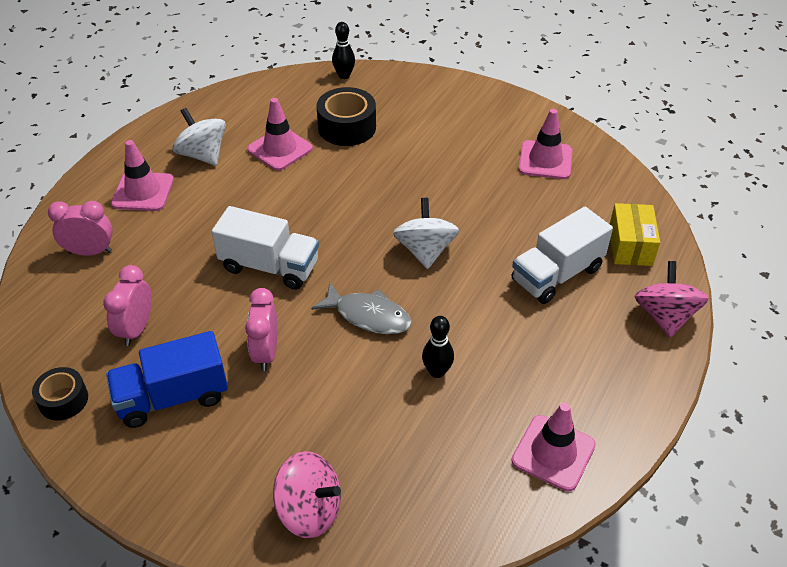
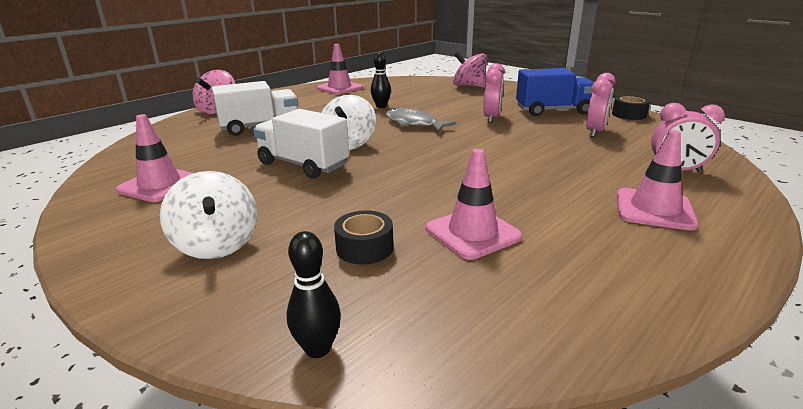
camera: 165 degrees left, 20 degrees down
white spinning top [173,108,226,165] -> white spinning top moved to [160,171,257,259]
white truck [212,206,319,290] -> white truck moved to [253,109,349,179]
black tape [316,87,376,146] -> black tape [334,210,393,265], size x0.62
yellow box [610,203,660,266] -> none

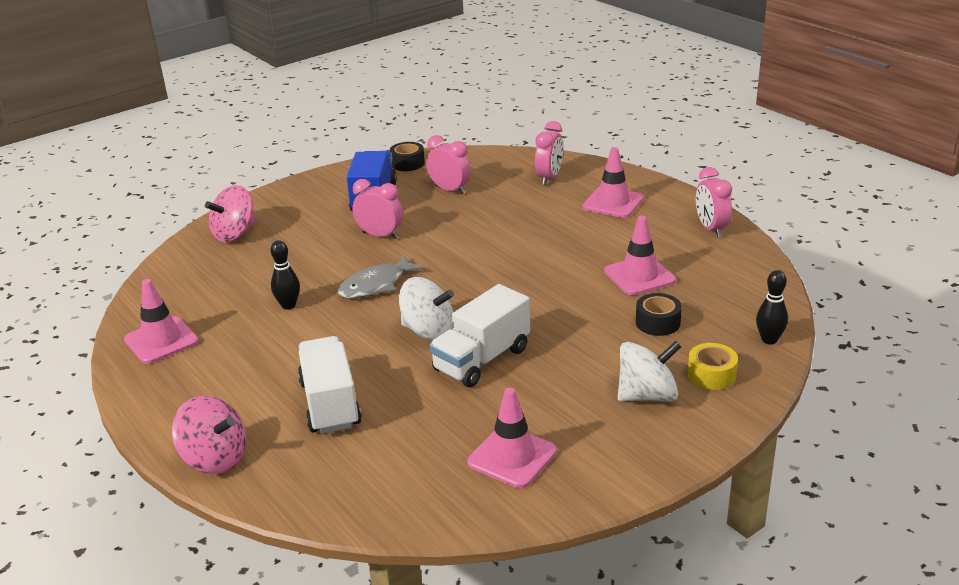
camera: 80 degrees left, 5 degrees up
none -> yellow tape [688,343,738,390]
none -> pink clock [696,167,732,237]

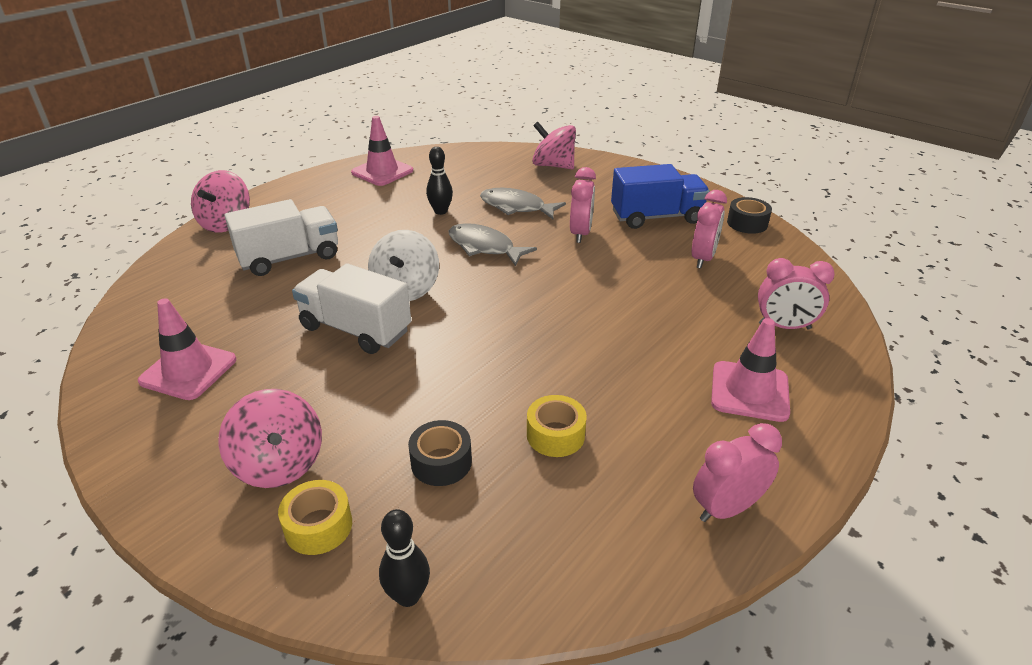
camera: 75 degrees right, 5 degrees up
pink traffic cone [604,216,676,295] -> yellow tape [527,395,587,457]
white spinning top [618,341,681,402] -> pink spinning top [219,389,322,488]
none -> grey fish [480,188,566,219]

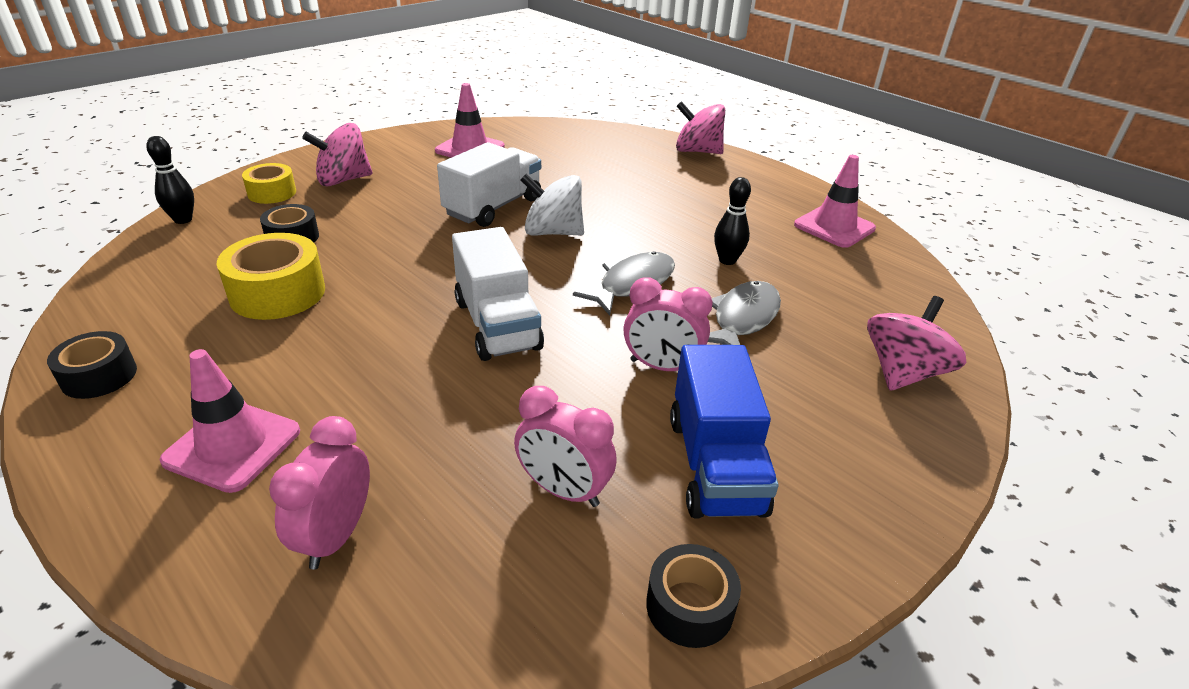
camera: 95 degrees right, 0 degrees up
white truck [225,199,338,276] -> white truck moved to [452,227,544,361]
yellow tape [527,395,587,457] -> yellow tape [217,233,325,320], size x1.60
pink clock [693,423,782,522] -> black tape [47,331,137,399]

